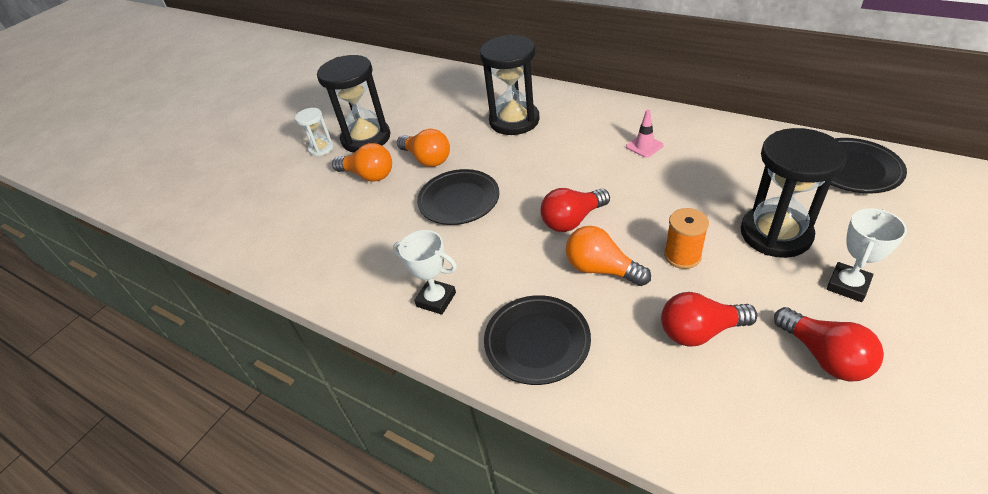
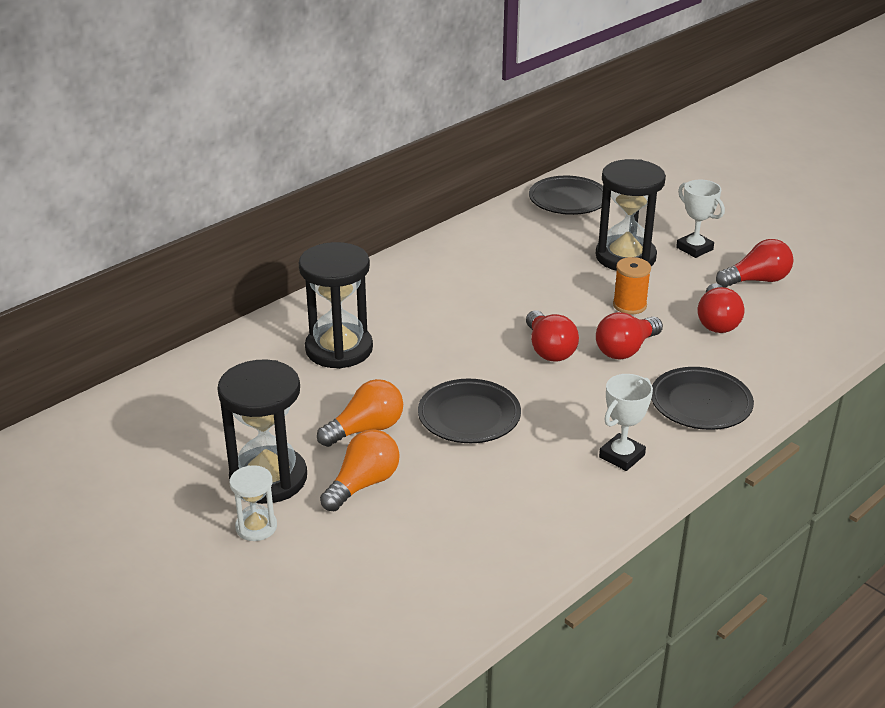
camera: 80 degrees left, 10 degrees down
orange light bulb [566,226,651,286] -> red light bulb [596,312,663,360]
pink traffic cone [626,110,664,158] -> none

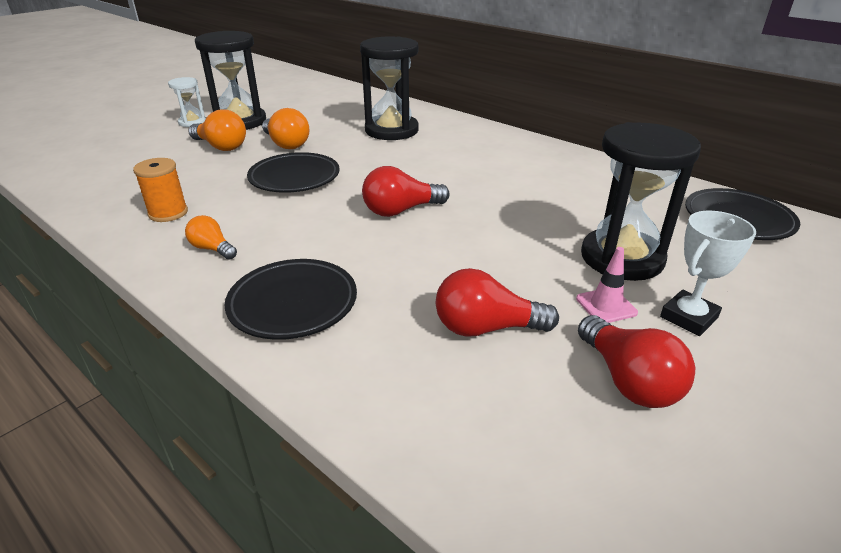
camera: 85 degrees right, 0 degrees up
red light bulb [596,312,663,360] -> none
white trophy [599,374,653,471] -> orange light bulb [185,215,237,260]
orange spool [613,257,651,314] -> orange spool moved to [133,158,188,222]
none -> pink traffic cone [576,247,638,323]

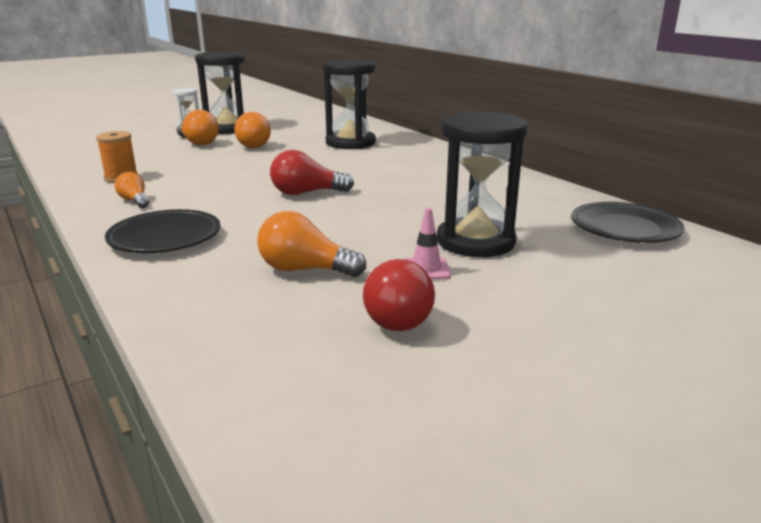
camera: 15 degrees right, 10 degrees down
black plate [247,152,340,193] -> none
red light bulb [436,268,559,337] -> orange light bulb [257,211,366,277]
white trophy [660,211,756,336] -> none

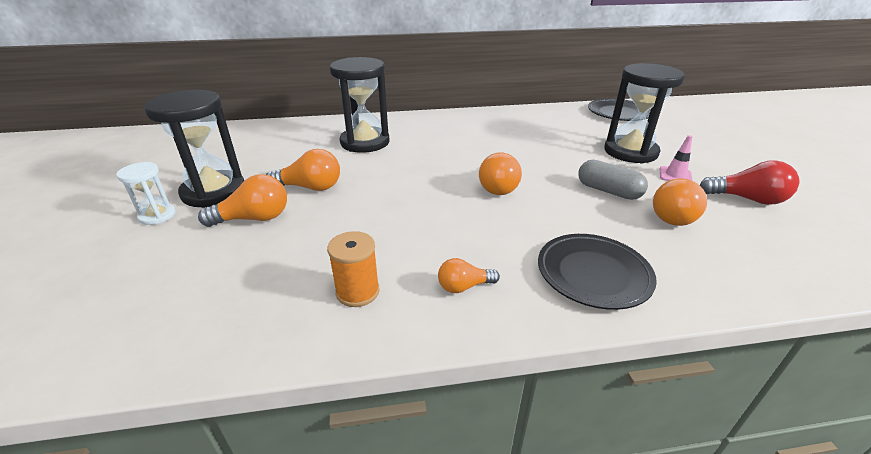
camera: 65 degrees left, 10 degrees up
red light bulb [270,150,354,195] -> orange light bulb [479,152,522,195]
none -> grey capsule [578,160,648,200]

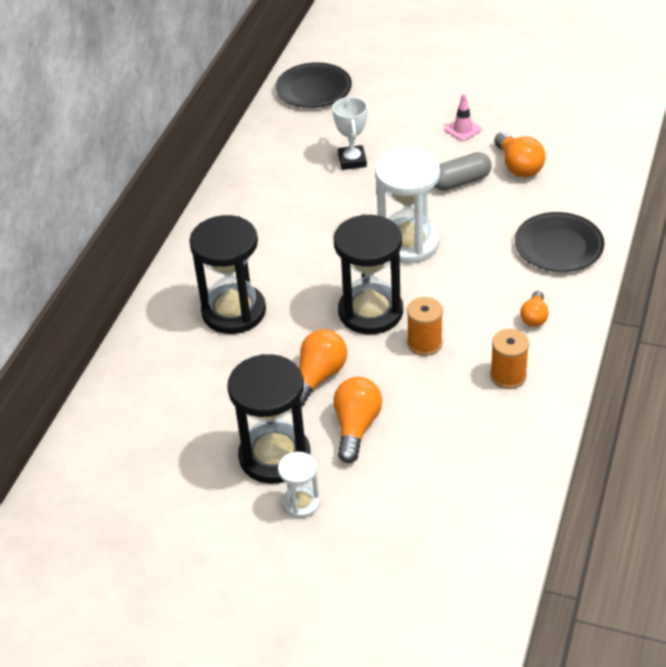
camera: 60 degrees left, 10 degrees up
orange light bulb [479,152,522,195] -> white hourglass [375,149,440,264]
black hourglass [604,63,685,164] -> black hourglass moved to [334,215,403,334]
red light bulb [700,160,799,205] -> none
none -> white trophy [332,97,367,170]
none -> orange spool [407,297,443,356]

